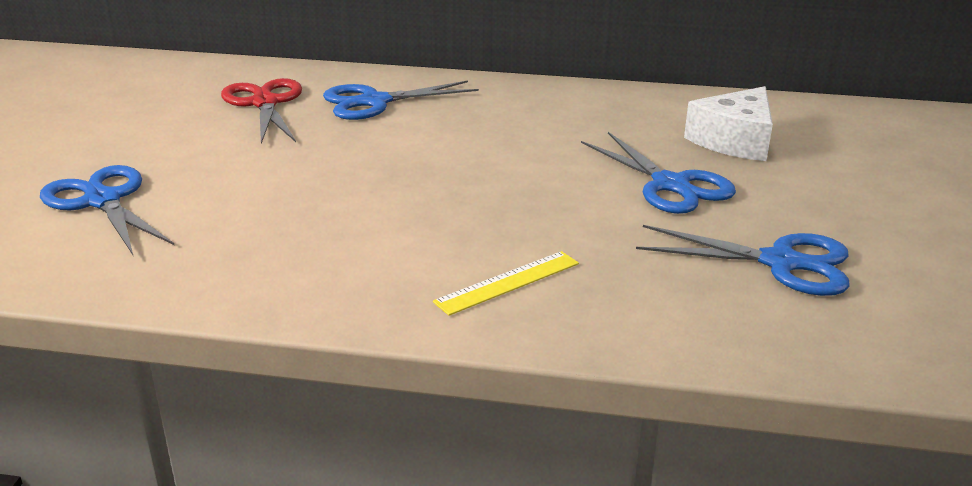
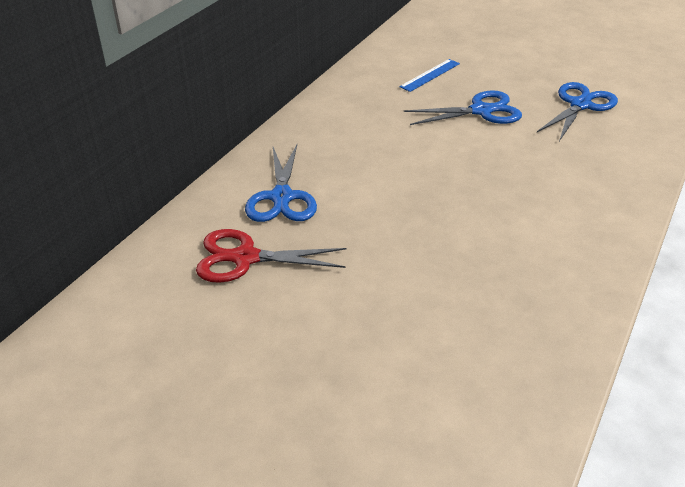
camera: 70 degrees left, 10 degrees up
blue scissors [40,165,174,255] -> none
yellow ruler [433,251,579,316] -> none
white cheese [684,86,773,161] -> blue ruler [399,59,460,92]

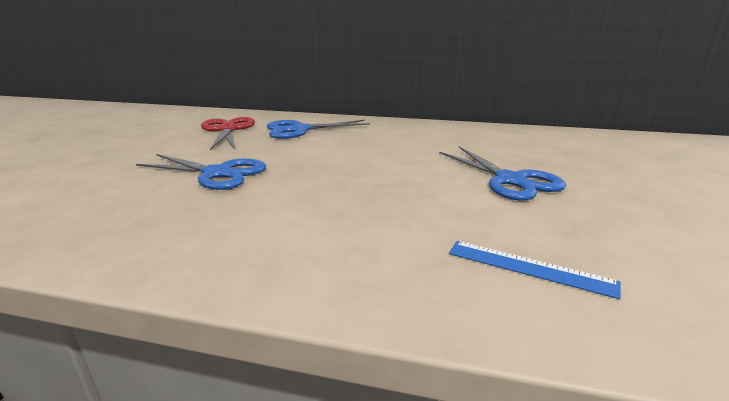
camera: 75 degrees right, 15 degrees down
blue ruler [399,59,460,92] -> blue ruler moved to [449,241,621,299]
blue scissors [537,82,618,141] -> blue scissors moved to [136,154,266,190]

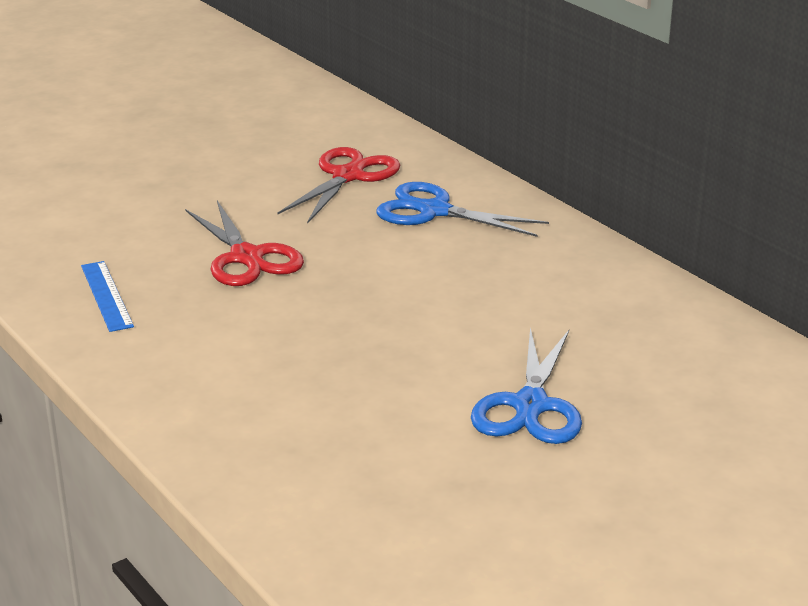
camera: 40 degrees right, 5 degrees up
blue scissors [136,154,266,190] -> red scissors [185,201,304,286]
blue ruler [449,241,621,299] -> blue ruler moved to [81,261,134,332]

